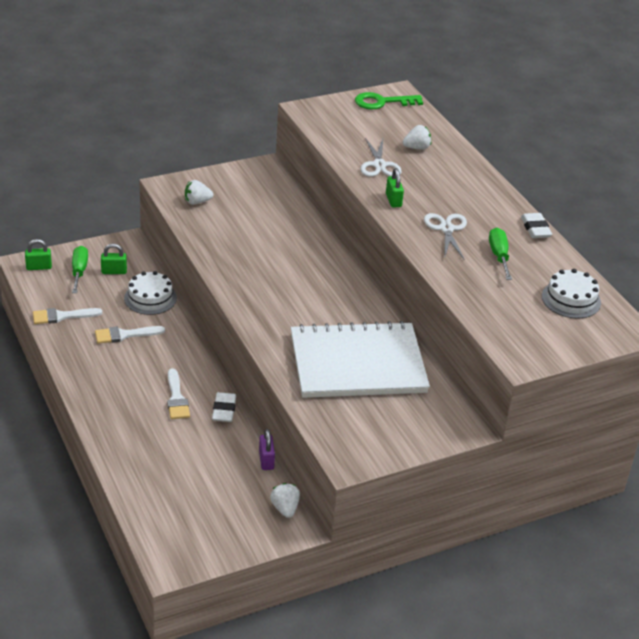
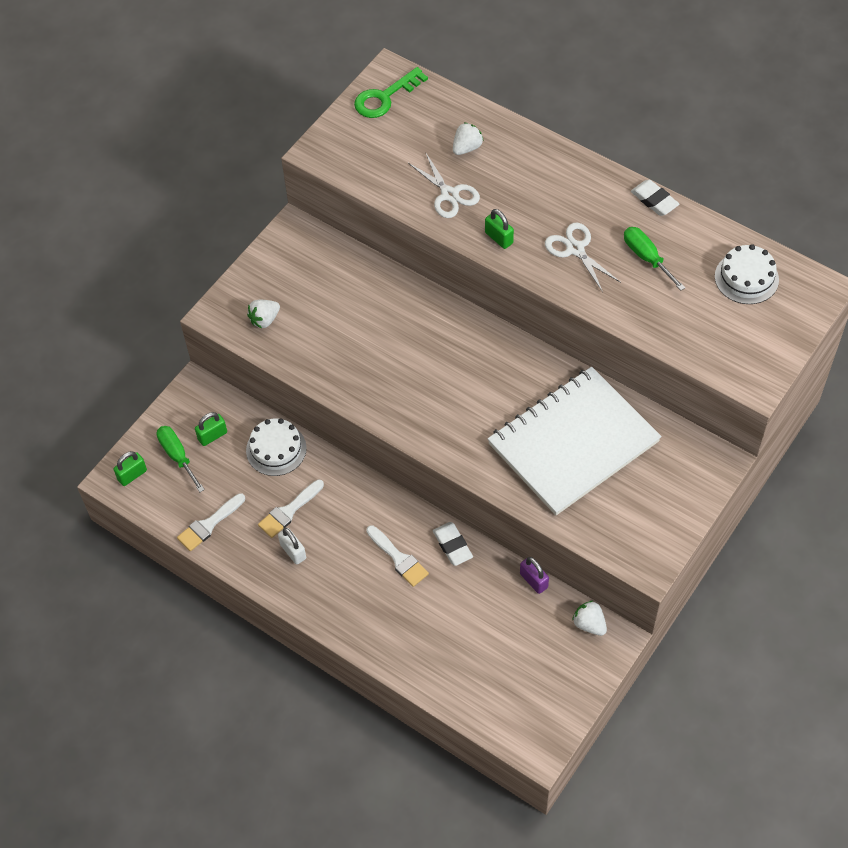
camera: 25 degrees left, 20 degrees up
none -> white padlock [278,528,306,565]

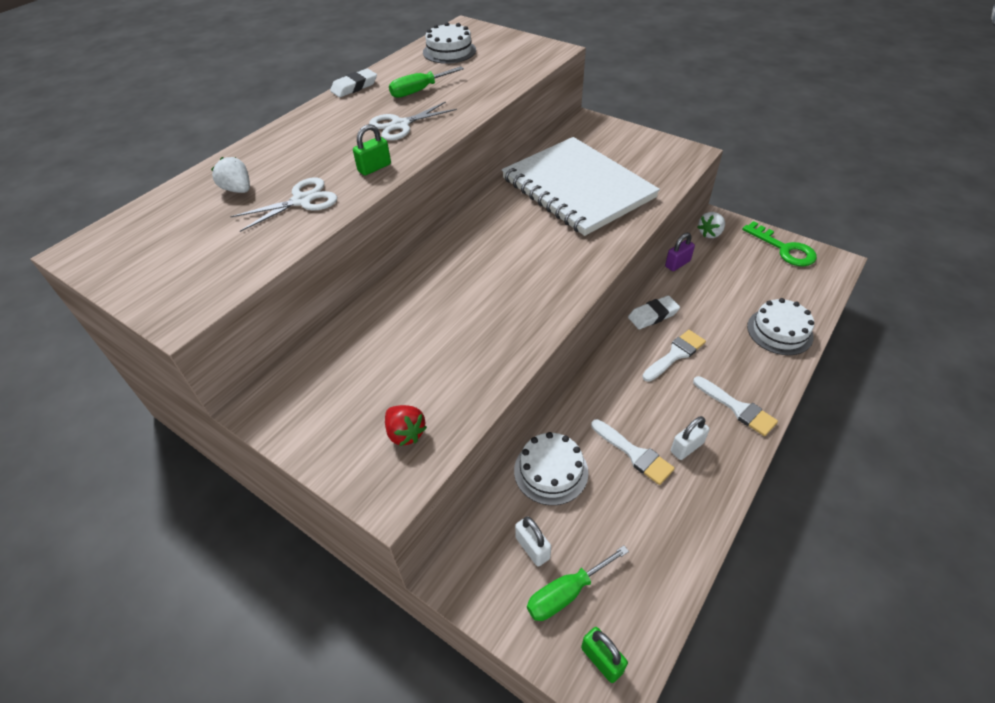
camera: 90 degrees left, 10 degrees down
white brush [177,493,245,551] -> white brush moved to [693,376,778,436]
green padlock [195,412,227,446] -> white padlock [515,517,551,566]
white strawberry [247,300,280,328] -> red strawberry [385,405,427,446]
green key [354,67,428,118] -> green key moved to [742,221,817,266]
none -> white cake [747,298,814,355]

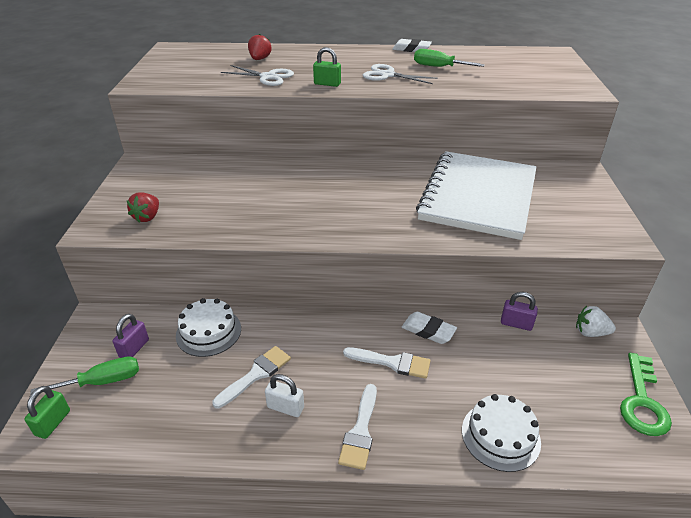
camera: 55 degrees right, 10 degrees down
white strawberry [211,157,250,193] -> red strawberry [248,34,271,60]
white cake [423,22,476,64] -> none
white padlock [515,517,551,566] -> purple padlock [113,314,149,358]
green screwdriver [527,546,629,621] -> green screwdriver turned 135 degrees clockwise [30,356,139,395]
white brush [591,419,675,485] -> white brush turned 150 degrees counterclockwise [212,346,291,408]

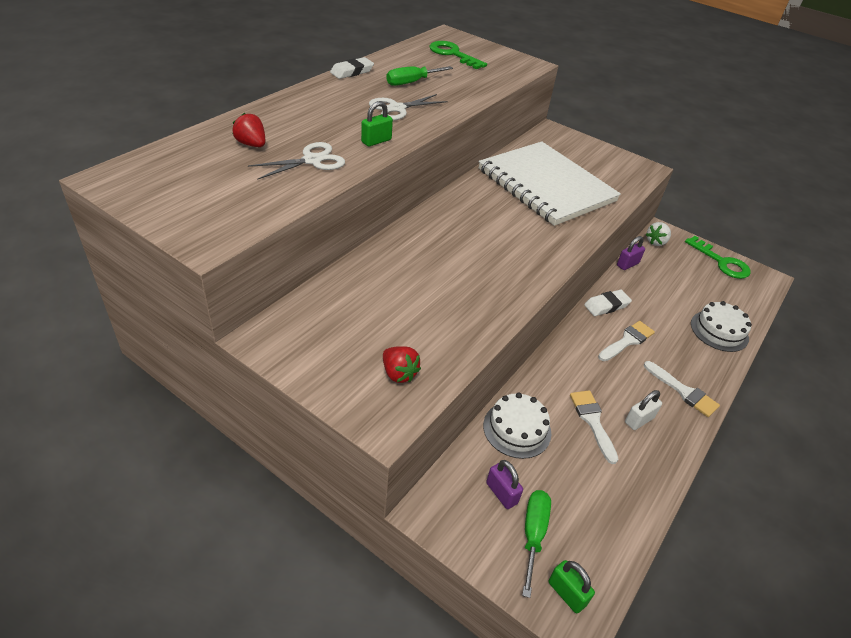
camera: 60 degrees left, 5 degrees up
none -> green key [429,41,487,69]

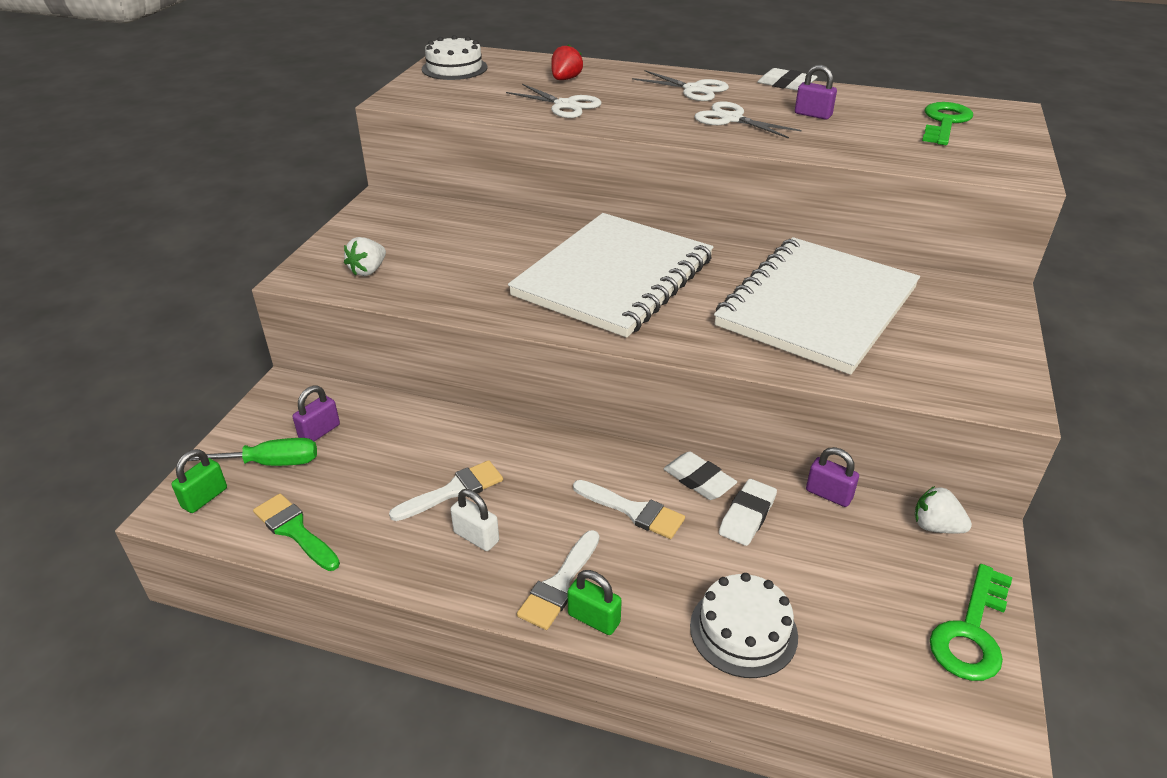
camera: 75 degrees right, 5 degrees down
green padlock [361,101,393,146] -> green padlock moved to [568,570,622,635]
red strawberry [383,346,421,383] -> white strawberry [344,237,386,276]
green screwdriver [386,66,453,86] -> purple padlock [795,65,837,120]
white cake [483,393,551,459] -> white cake moved to [422,35,487,80]
none -> green brush [253,494,340,571]
none -> white notebook [508,213,714,338]
none -> white scissors [632,70,729,101]
none -> white eraser [719,479,777,546]

